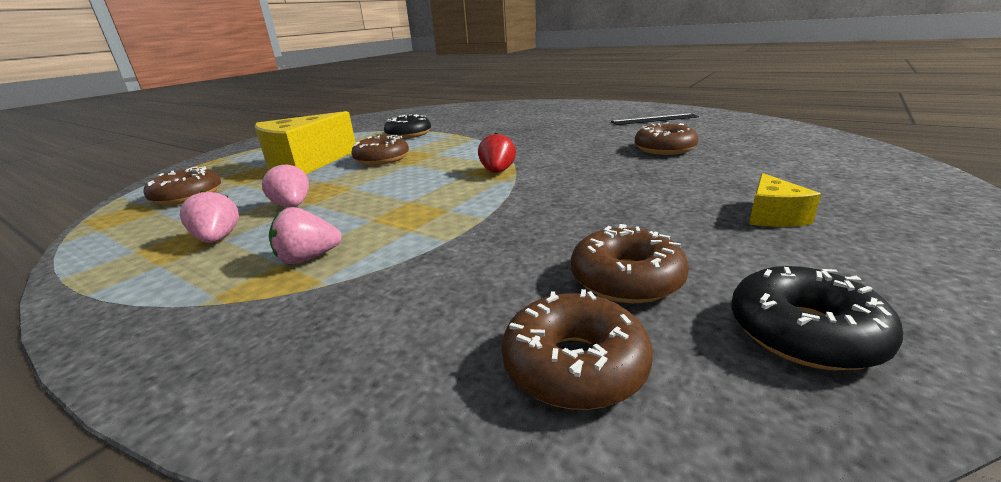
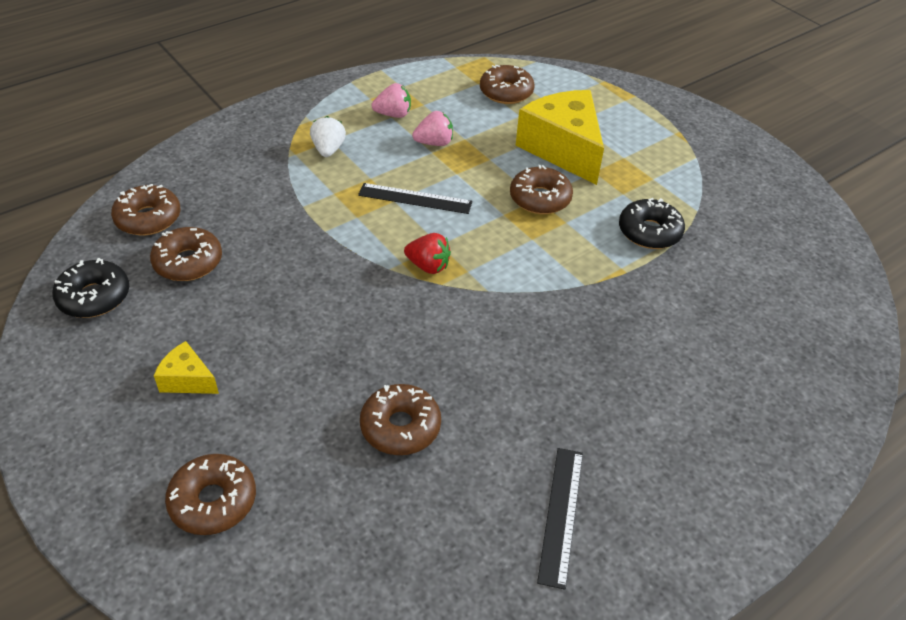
camera: 105 degrees right, 20 degrees up
pink strawberry [269,207,342,264] -> white strawberry [310,116,346,157]
none -> brown donut [165,454,256,535]
none -> black ruler [358,183,473,214]

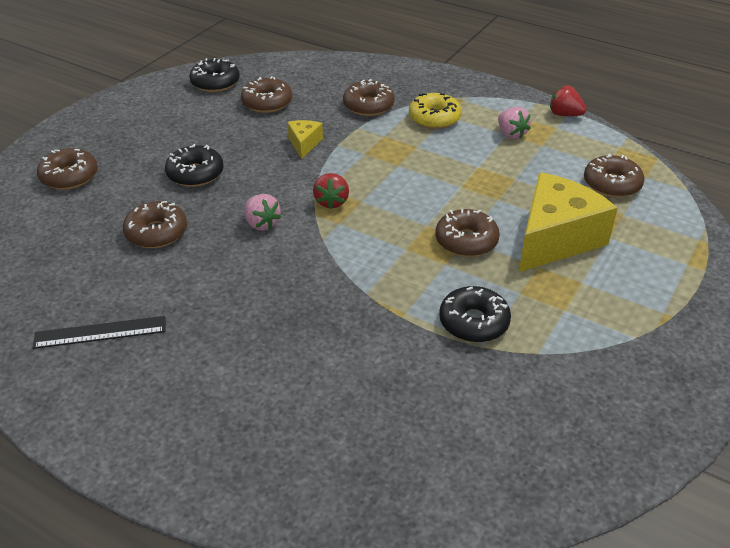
camera: 70 degrees right, 5 degrees down
brown donut [111,184,181,235] -> brown donut moved to [343,79,394,116]
yellow cheese [154,341,219,394] -> yellow cheese moved to [287,120,323,159]
white strawberry [310,116,346,157] -> yellow donut [409,93,462,129]
black ruler [358,183,473,214] -> none
pink strawberry [412,111,453,146] -> pink strawberry moved to [244,194,281,231]
none -> black donut [165,144,224,187]
none -> red strawberry [550,85,586,116]

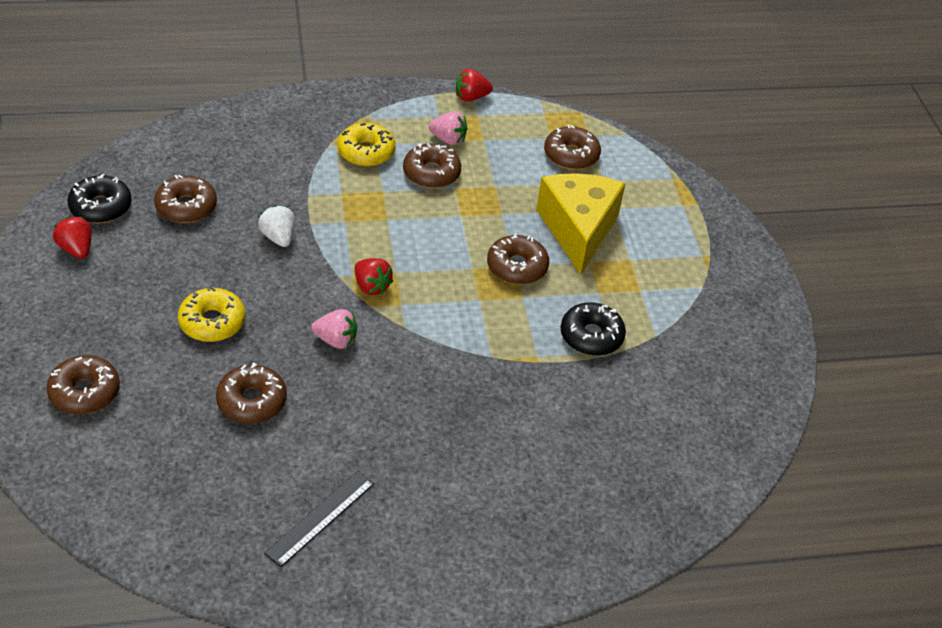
camera: 45 degrees left, 5 degrees up
black donut [165,144,224,187] -> yellow donut [178,286,246,342]
yellow cheese [287,120,323,159] -> white strawberry [258,205,295,247]
brown donut [343,79,394,116] -> brown donut moved to [403,143,461,188]
none -> red strawberry [53,217,92,259]

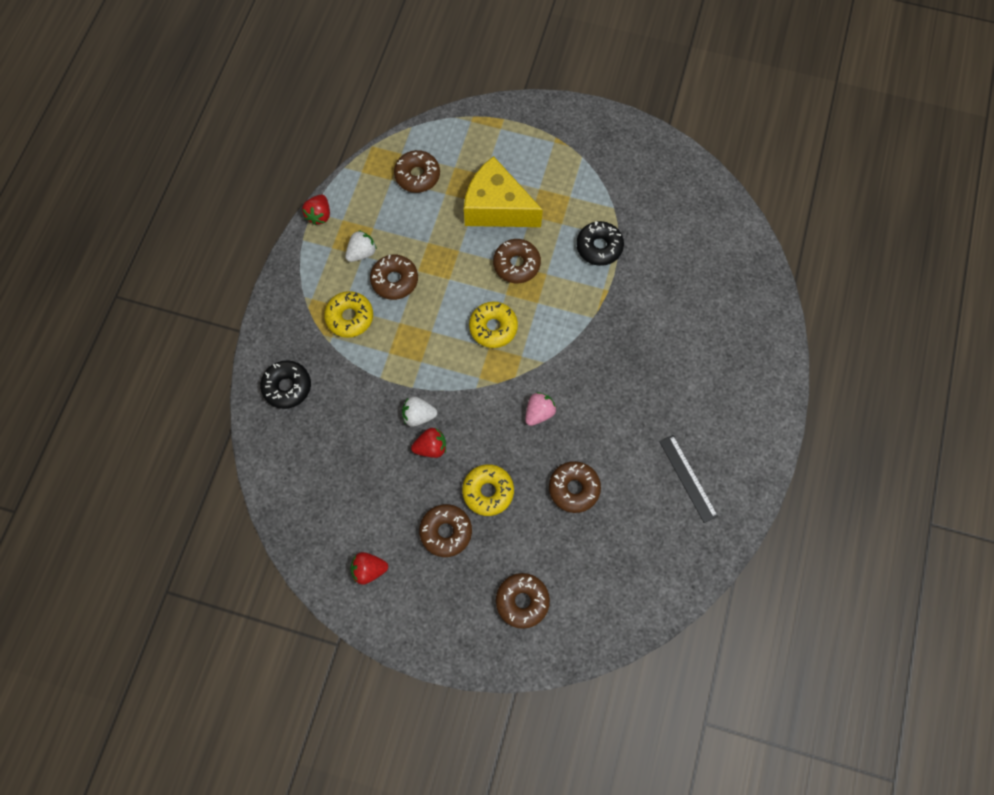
camera: 60 degrees left, 25 degrees up
black donut [67,174,132,223] -> black donut moved to [260,360,311,409]
brown donut [154,175,217,223] -> brown donut moved to [419,504,472,557]
red strawberry [355,258,393,295] -> red strawberry moved to [411,428,446,458]
pink strawberry [429,111,467,146] -> white strawberry [345,230,377,262]
none -> yellow donut [469,302,518,348]

